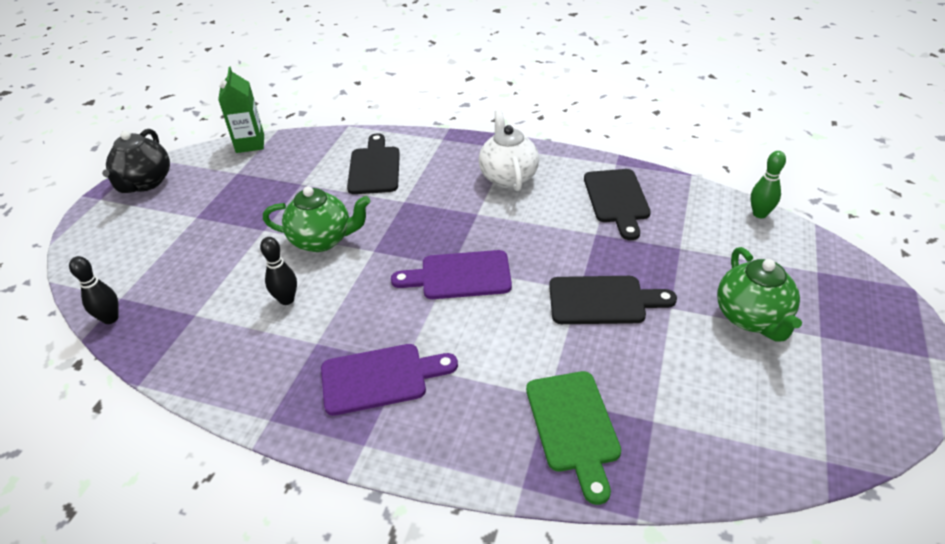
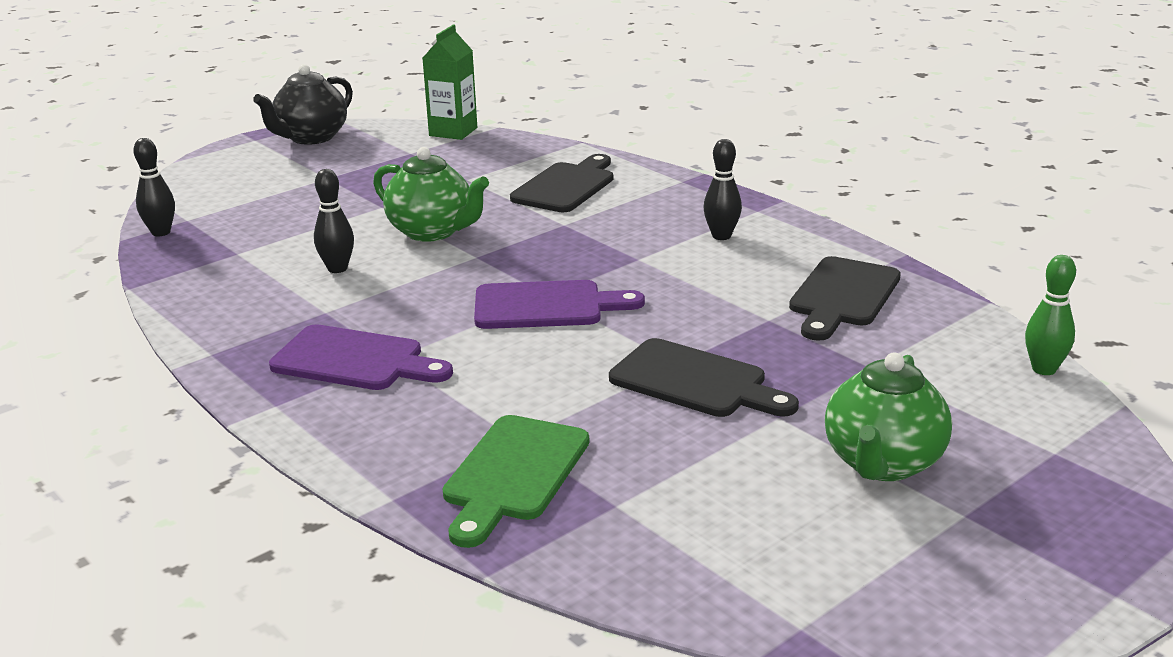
camera: 30 degrees right, 15 degrees down
purple cutting board [391,250,512,299] -> purple cutting board turned 150 degrees clockwise [474,280,645,329]
white teapot [479,110,539,191] -> black bowling pin [703,139,742,240]

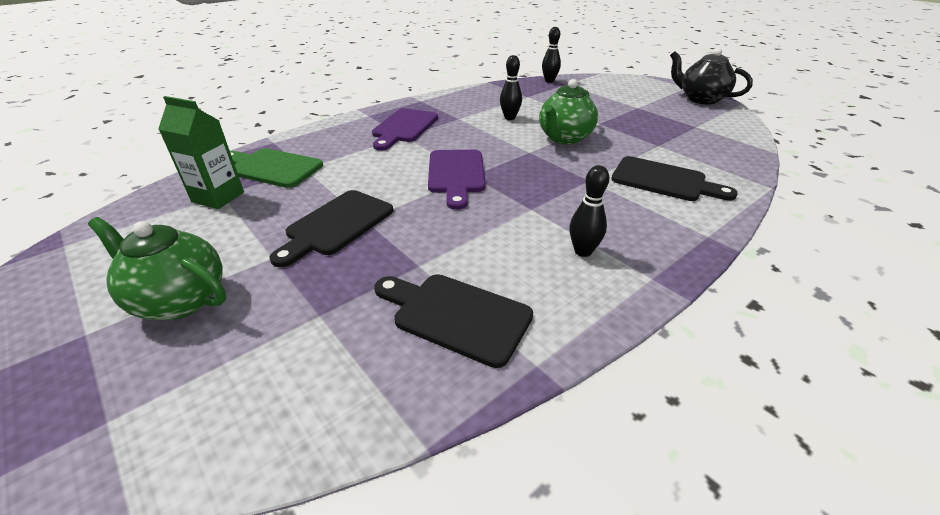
camera: 90 degrees right, 10 degrees up
green carton [423,25,477,140] -> green carton moved to [158,96,244,209]
green bowling pin [1025,255,1076,375] -> none

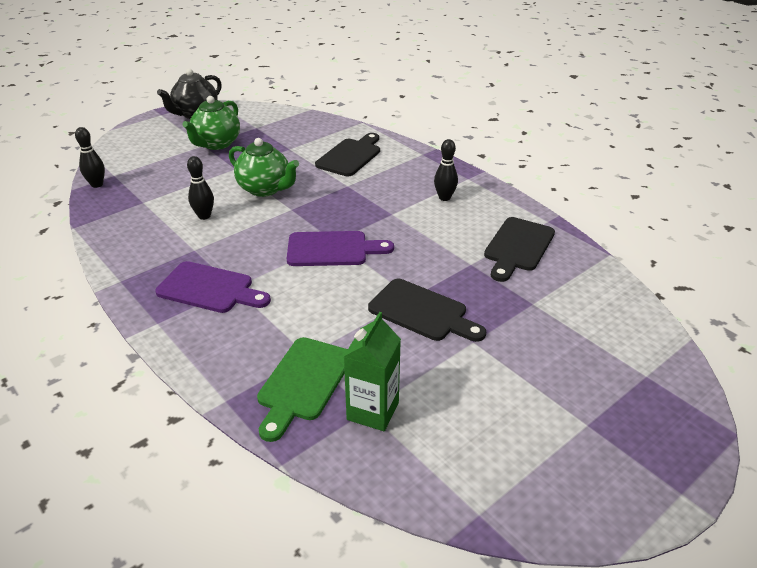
camera: 90 degrees left, 0 degrees up
green teapot [88,217,226,320] -> green teapot moved to [182,96,240,150]

